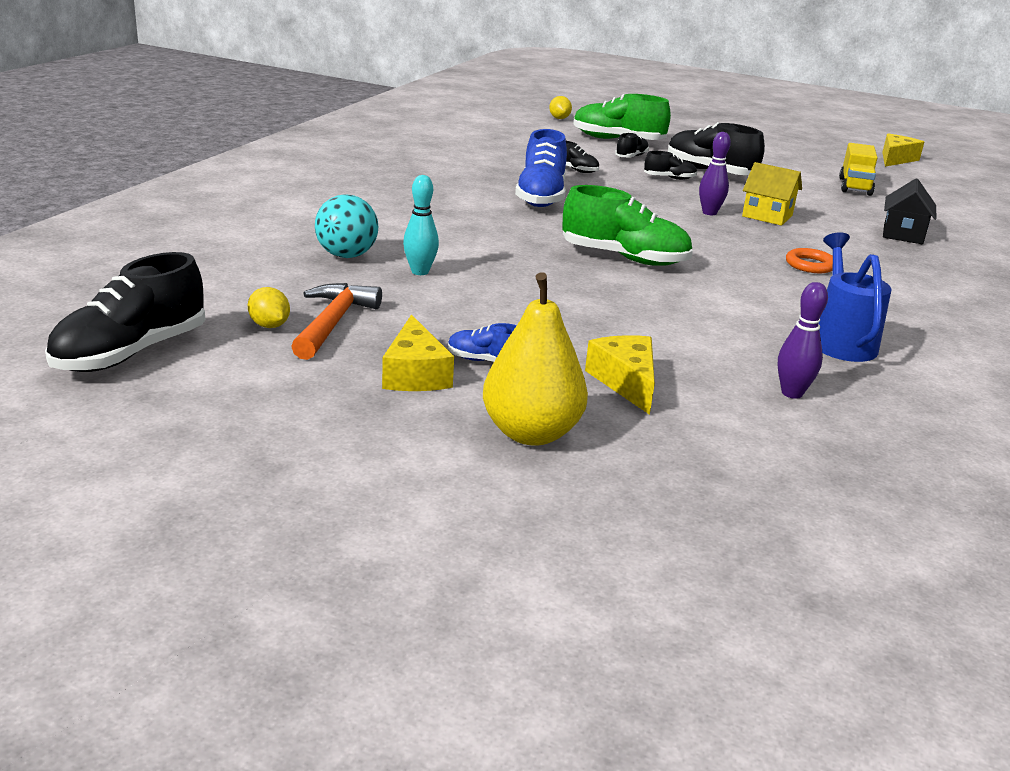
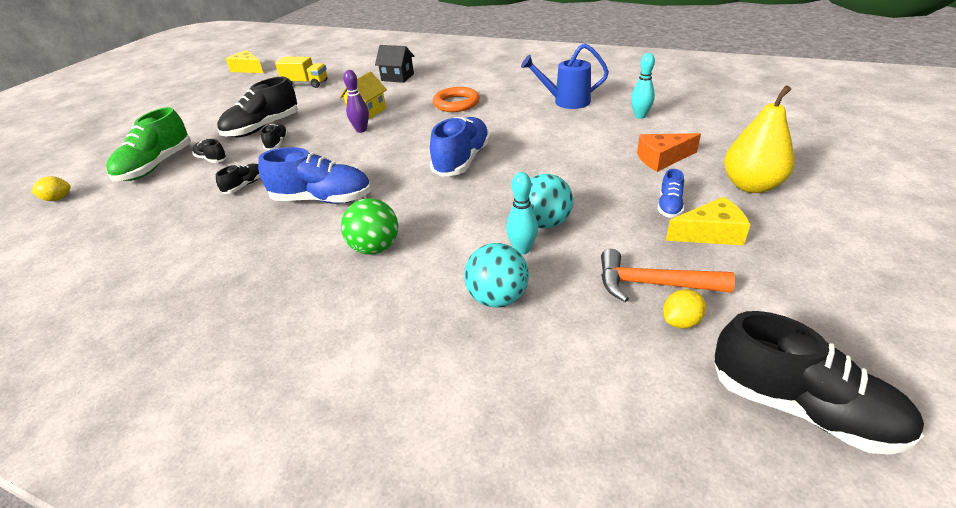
camera: 85 degrees left, 10 degrees up
green shoe [562,185,693,266] -> blue shoe [430,117,490,177]
yellow cheese [585,335,655,415] -> orange cheese [637,133,701,172]
purple bowling pin [778,282,828,399] -> turquoise bowling pin [631,53,655,119]
orange ring [786,248,833,273] -> orange ring [433,87,480,112], size x1.51
none -> green ball [341,198,398,254]
none -> turquoise ball [529,174,573,228]

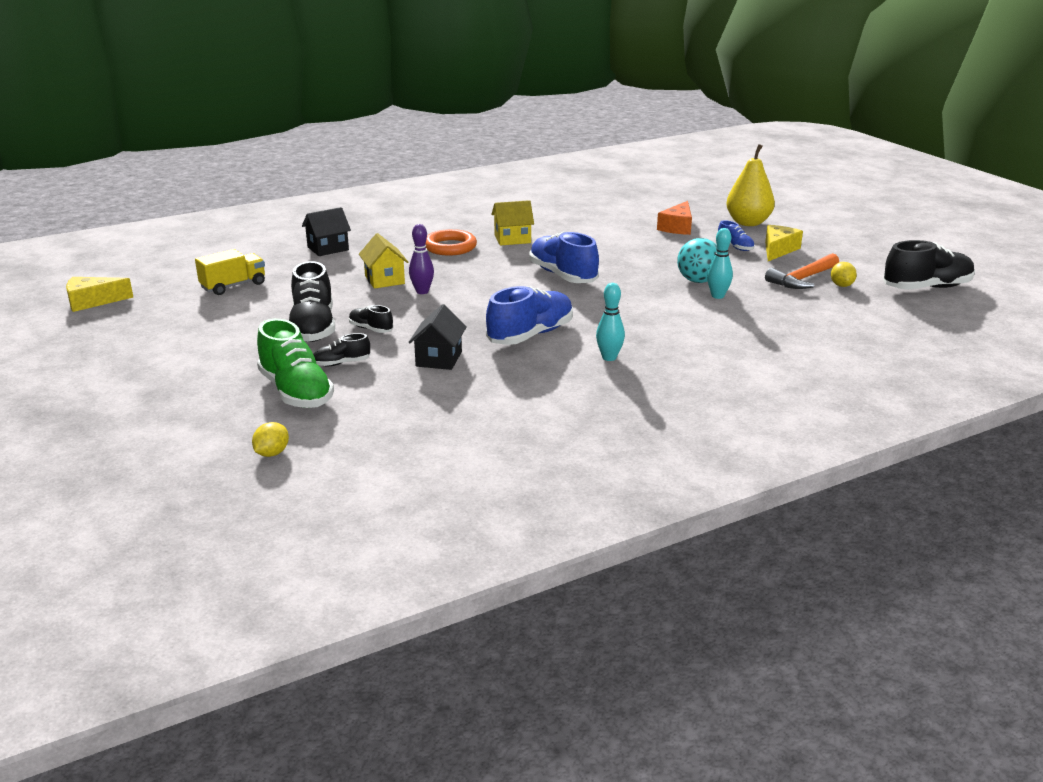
camera: 55 degrees left, 10 degrees down
black shoe [216,164,260,194] -> black house [409,304,467,370]
green ball [341,198,398,254] -> none
turquoise ball [464,243,529,308] -> none
blue watering can [521,43,609,109] -> none
turquoise bowling pin [631,53,655,119] -> turquoise bowling pin moved to [596,283,625,361]
none -> yellow house [491,200,534,246]

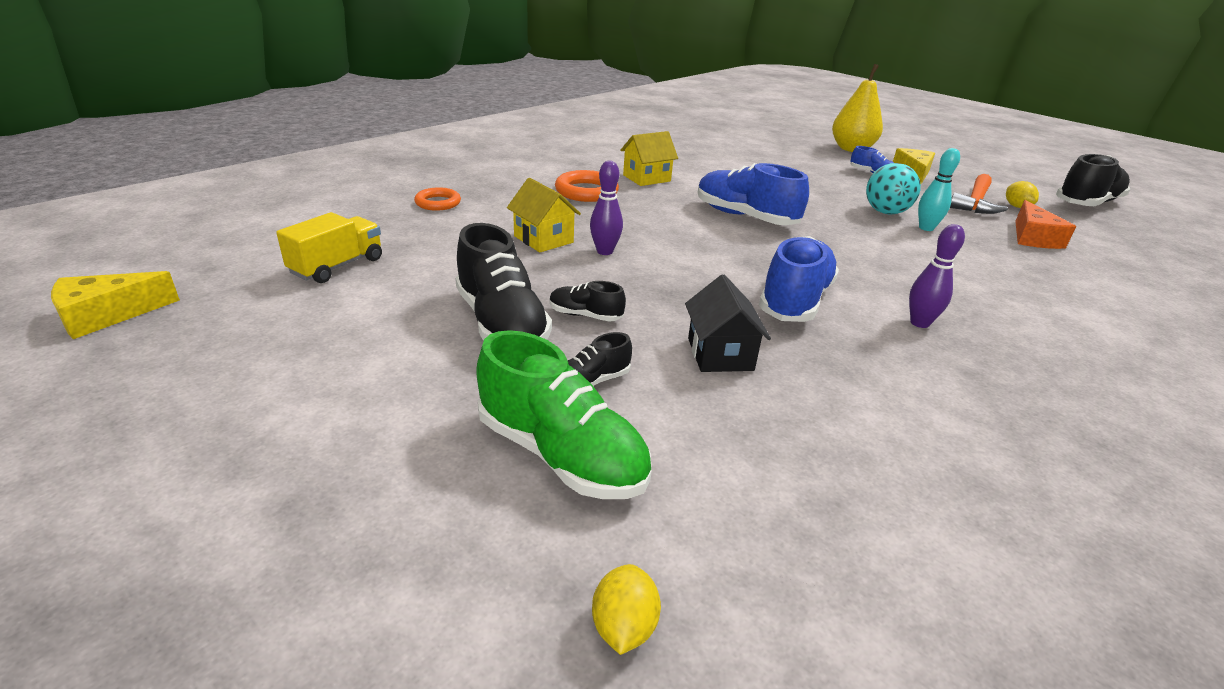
camera: 20 degrees left, 5 degrees up
black house [302,207,351,256] -> orange ring [414,187,461,211]
turquoise bowling pin [596,283,625,361] -> purple bowling pin [909,224,965,328]
orange cheese [657,201,692,235] -> orange cheese moved to [1015,200,1076,249]

